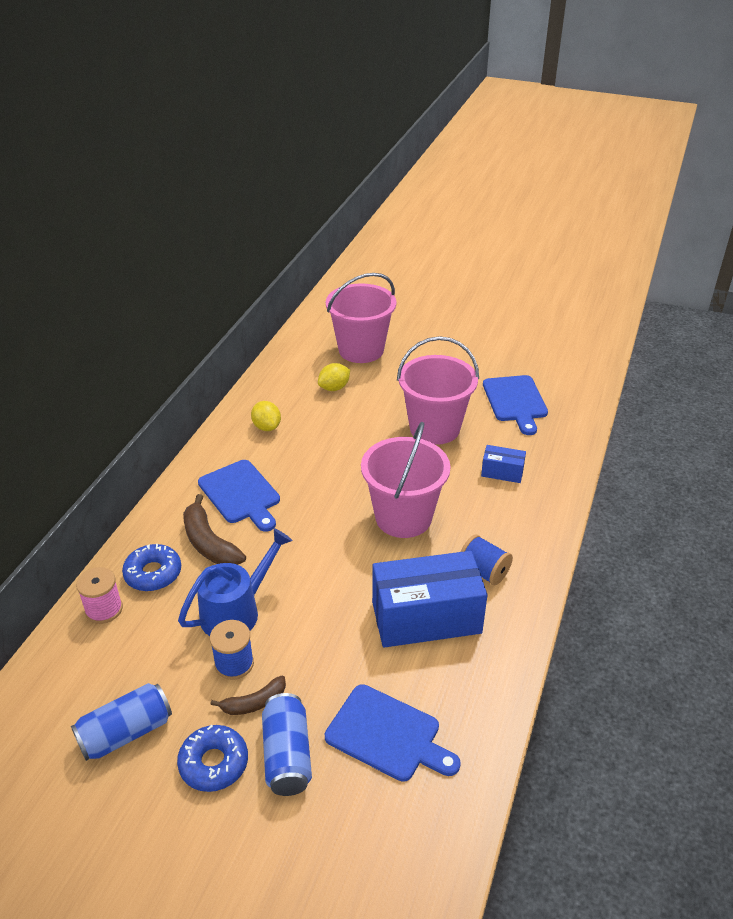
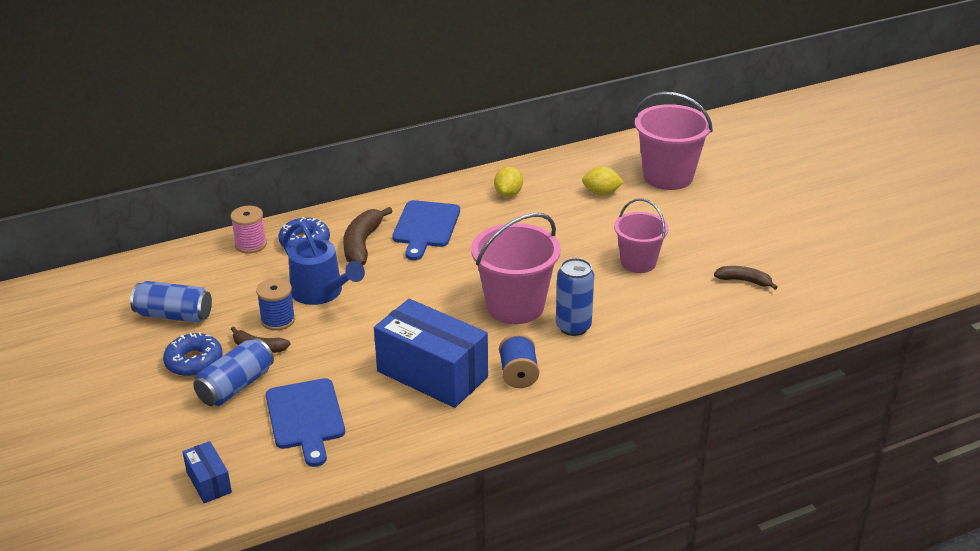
camera: 45 degrees right, 5 degrees down
blue watering can [178,528,293,636] -> blue watering can turned 45 degrees clockwise [282,222,365,305]
pink bucket [397,336,479,445] -> pink bucket [614,198,669,273], size x0.64
blue box [481,445,526,483] -> blue box moved to [182,441,232,503]
blue cutting board [483,375,548,435] -> brown banana [714,266,778,290]
none -> blue can [556,258,594,336]

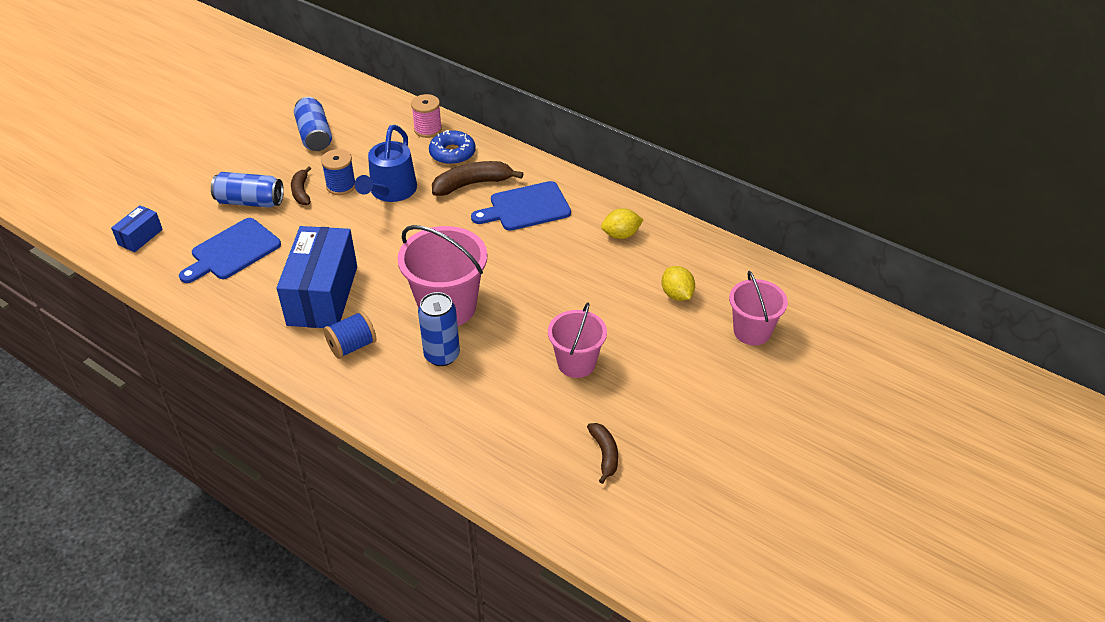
camera: 60 degrees right, 10 degrees up
blue donut [163,332,223,377] -> none
pink bucket [634,92,713,190] -> pink bucket [729,271,788,345], size x0.64

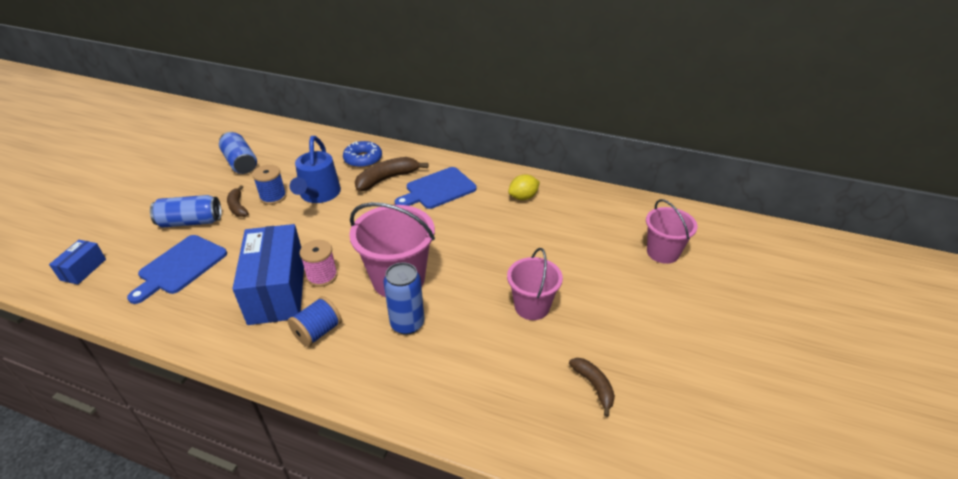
camera: 15 degrees left, 5 degrees down
pink spool [411,94,442,138] -> pink spool moved to [300,240,338,287]
yellow lemon [662,266,695,301] -> none

